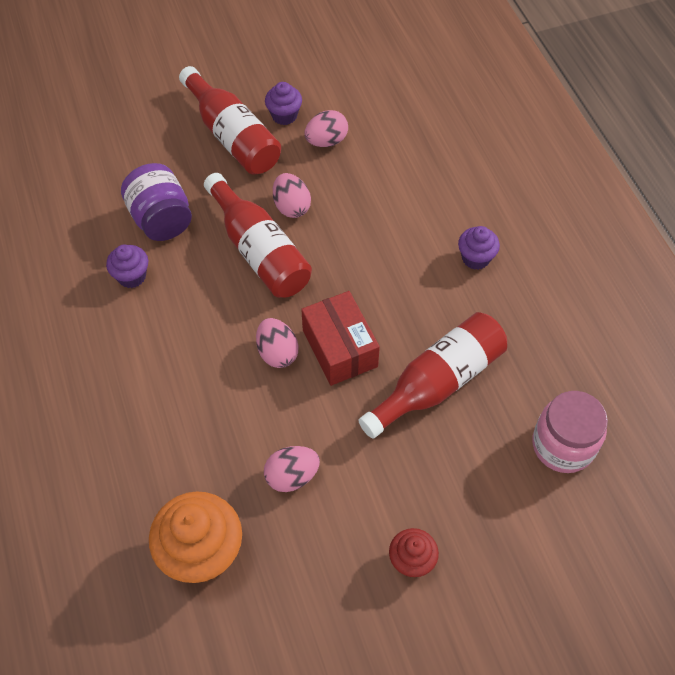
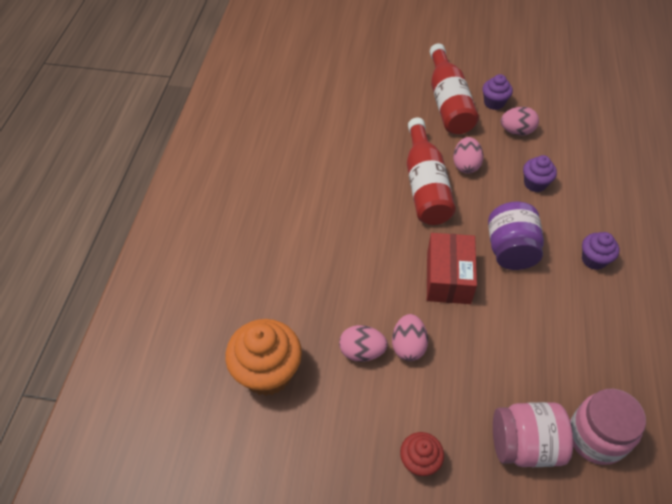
camera: 30 degrees right, 5 degrees down
purple cupcake [106,245,148,288] -> purple cupcake moved to [523,155,557,192]
purple jar [121,163,192,241] -> purple jar moved to [488,202,544,270]
pink egg [256,318,299,368] -> pink egg moved to [392,314,428,361]
red bottle [358,312,507,439] -> none
none -> pink jar [493,402,573,467]

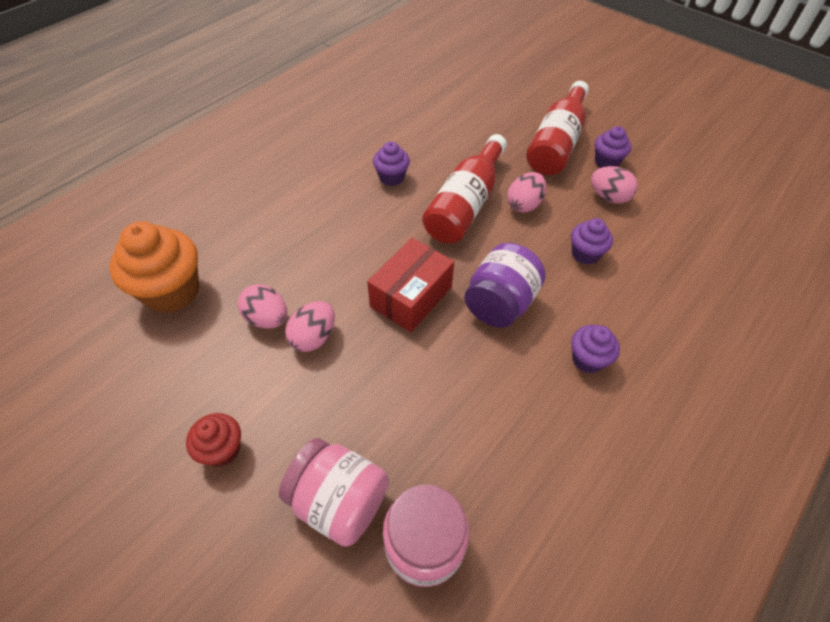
camera: 30 degrees right, 0 degrees up
none -> purple cupcake [373,141,410,186]

